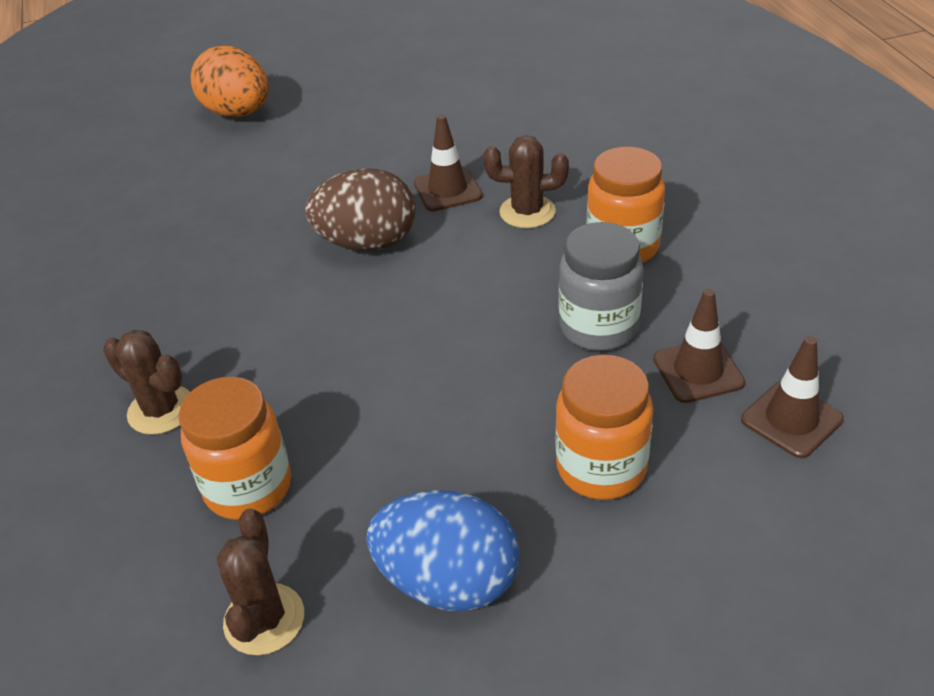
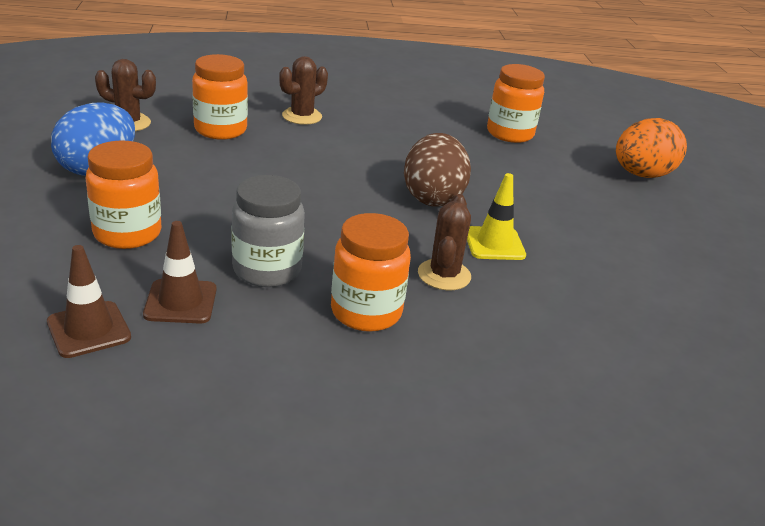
camera: 95 degrees right, 10 degrees down
brown traffic cone [414,114,483,211] -> yellow traffic cone [467,173,526,260]
none -> orange jar [487,64,545,143]

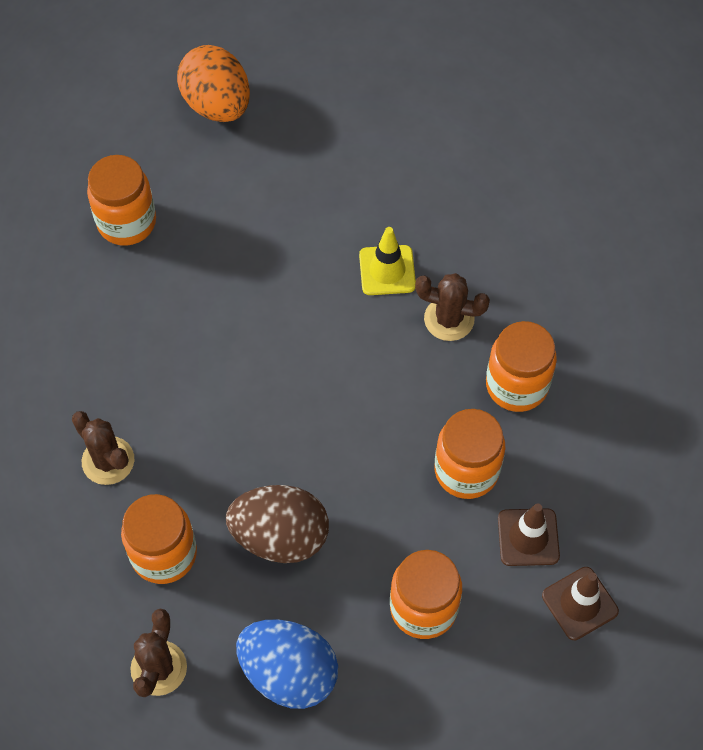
camera: 85 degrees left, 30 degrees up
grey jar [231,175,305,287] -> orange jar [435,409,505,499]
brown egg [404,133,471,207] -> brown egg moved to [226,485,329,563]

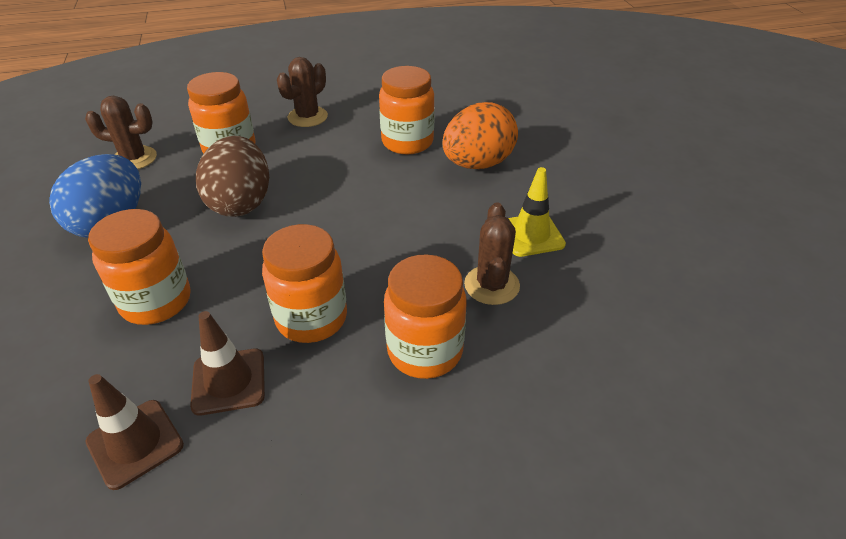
camera: 80 degrees right, 20 degrees down
orange jar [87,155,156,246] -> orange jar moved to [379,66,435,154]
orange egg [177,45,250,122] -> orange egg moved to [442,102,518,169]

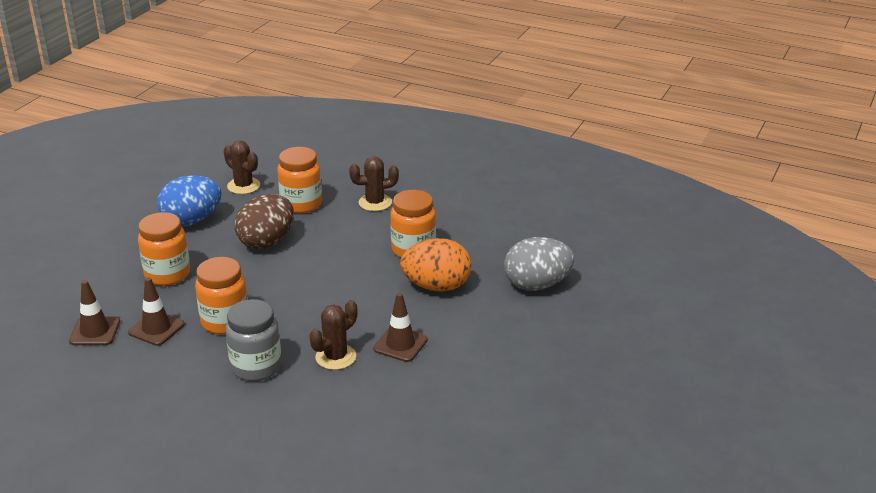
camera: 40 degrees right, 10 degrees down
orange jar [384,254,467,379] -> grey jar [226,299,282,381]
yellow traffic cone [508,167,566,257] -> brown traffic cone [373,293,428,362]
none -> grey egg [504,237,574,291]

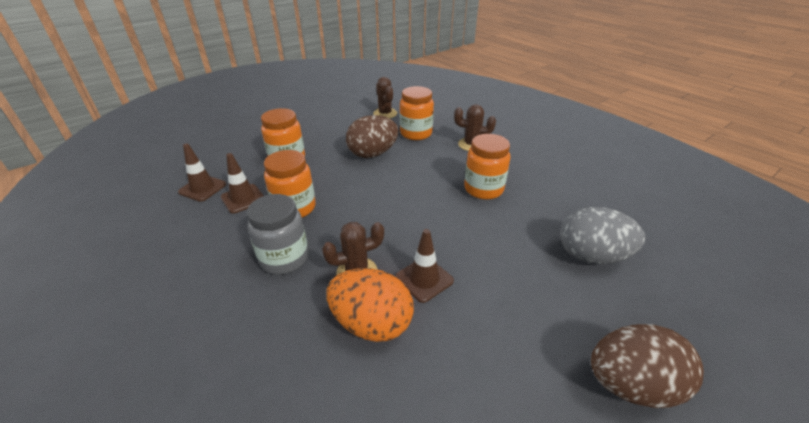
camera: 25 degrees right, 5 degrees up
blue egg [157,176,221,227] -> none
orange egg [400,238,471,292] -> orange egg moved to [326,268,414,342]
none -> brown egg [591,324,704,408]

